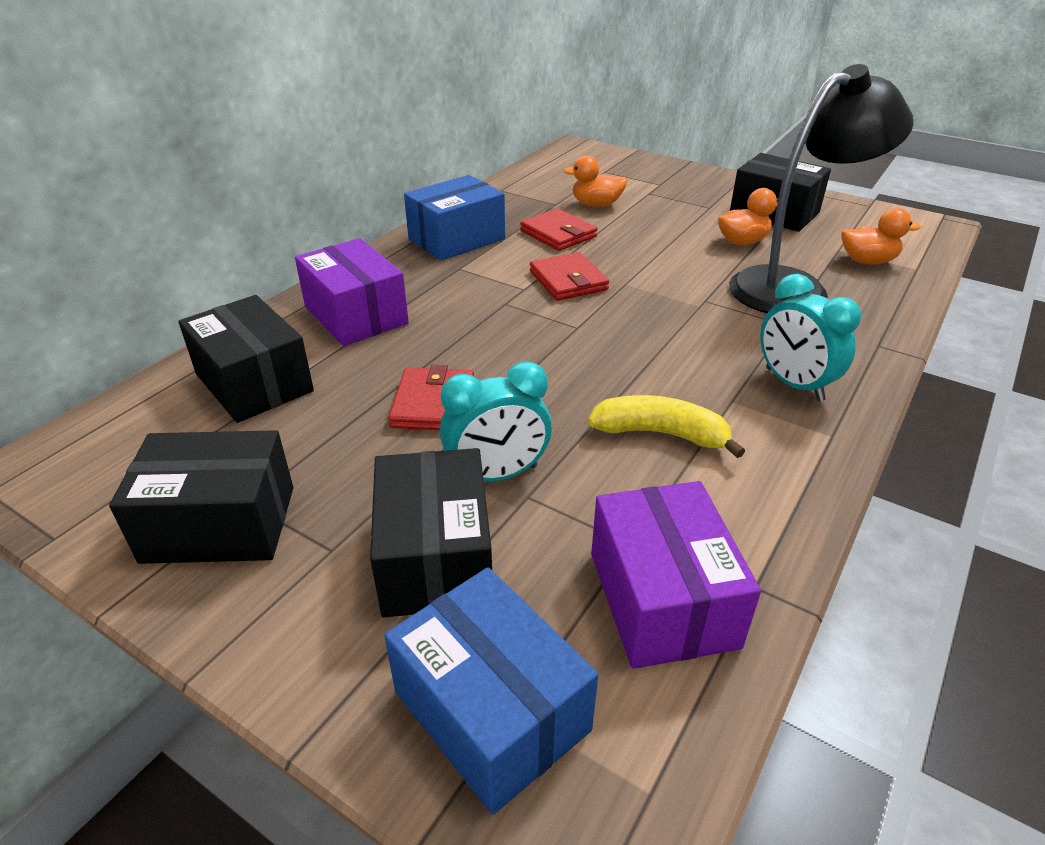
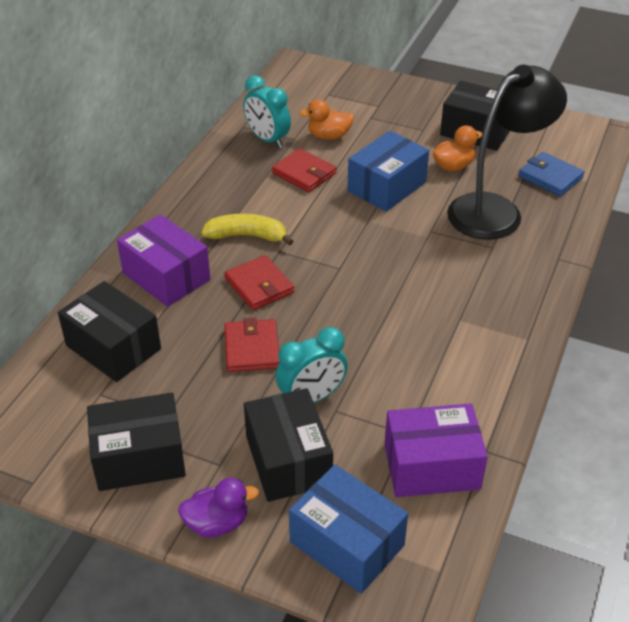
camera: 10 degrees left, 5 degrees up
blue box [404,175,505,261] -> blue box moved to [347,131,429,212]
red wallet [530,252,609,301] -> red wallet moved to [225,255,294,310]
yellow banana [588,395,745,458] -> yellow banana moved to [201,214,294,246]
purple box [591,481,761,669] -> purple box turned 75 degrees counterclockwise [385,403,488,497]
turquoise clock [760,274,861,401] -> turquoise clock moved to [243,75,291,148]
orange duck [842,208,921,264] -> blue wallet [518,152,585,196]
none -> purple duck [178,478,259,538]

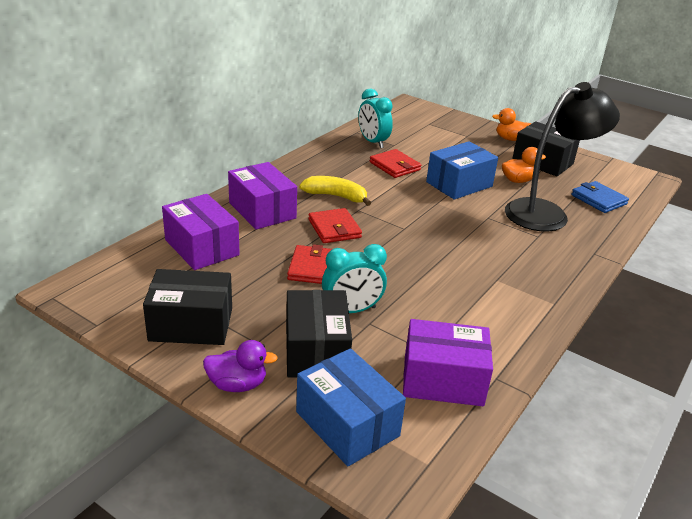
camera: 10 degrees right, 10 degrees down
black box [58,281,161,382] -> purple box [162,194,240,270]
orange duck [300,99,354,140] -> orange duck moved to [492,108,532,141]

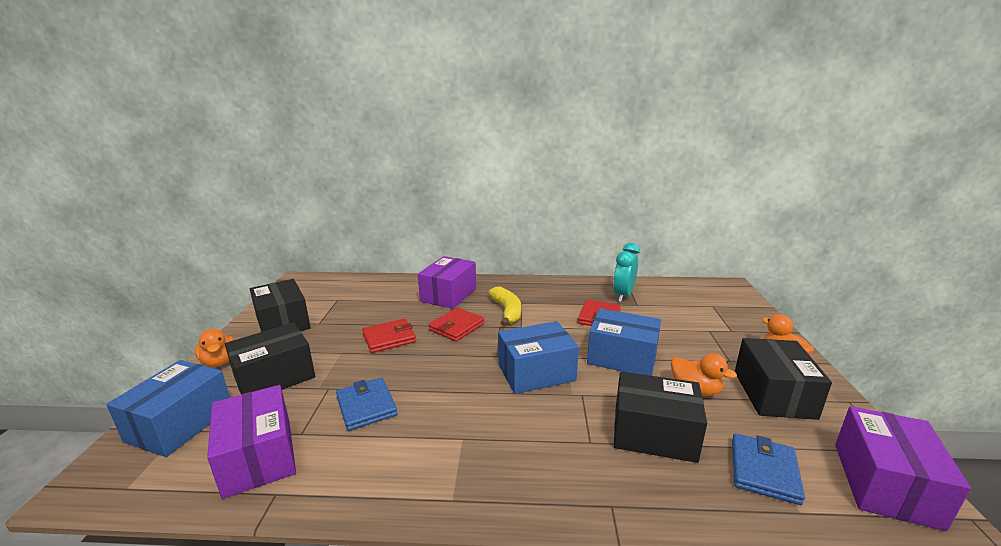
camera: 60 degrees right, 10 degrees down
purple box [162,194,240,270] -> purple box moved to [835,406,971,531]
purple duck [203,340,278,392] -> orange duck [195,329,234,367]
turquoise clock [322,244,387,313] -> none
black lamp [505,82,620,232] -> black box [614,372,707,463]
none -> blue wallet [336,378,398,431]
none -> blue box [498,321,579,394]

